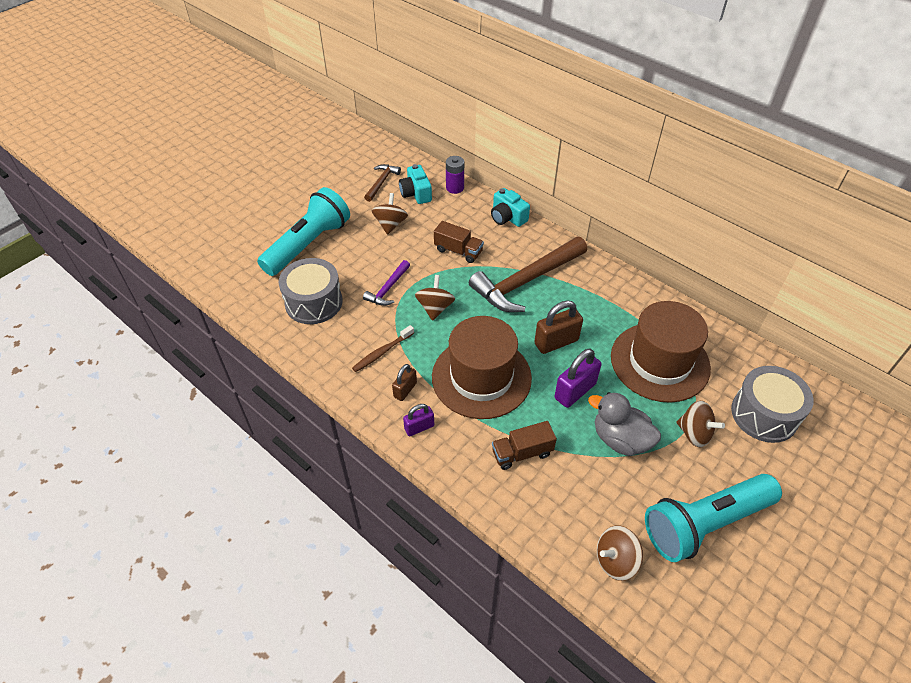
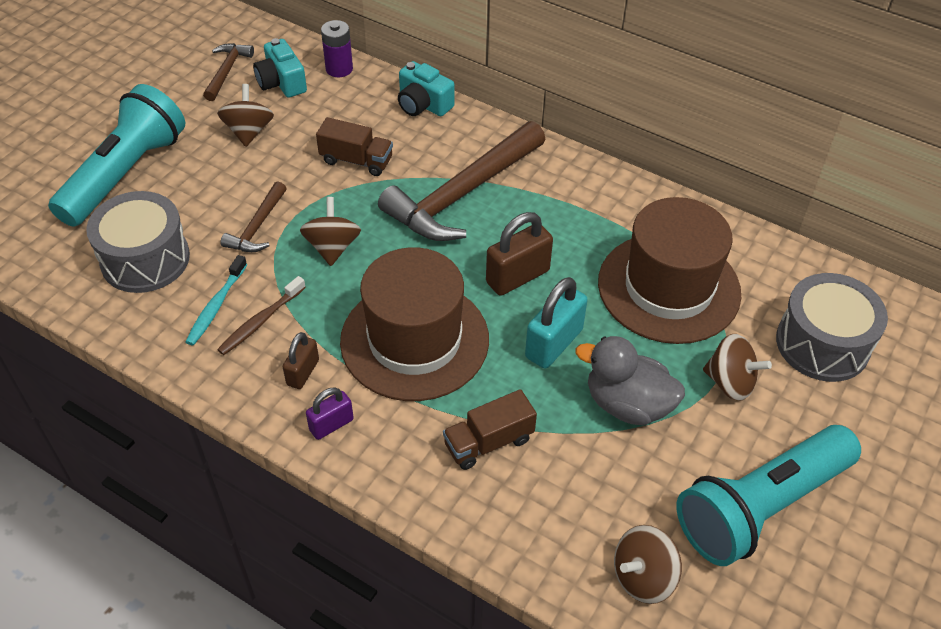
camera: 10 degrees left, 0 degrees up
purple hammer [363,260,410,306] -> brown hammer [220,181,287,252]
purple padlock [555,349,601,408] -> turquoise padlock [525,277,588,369]
none -> turquoise toothbrush [185,255,247,346]

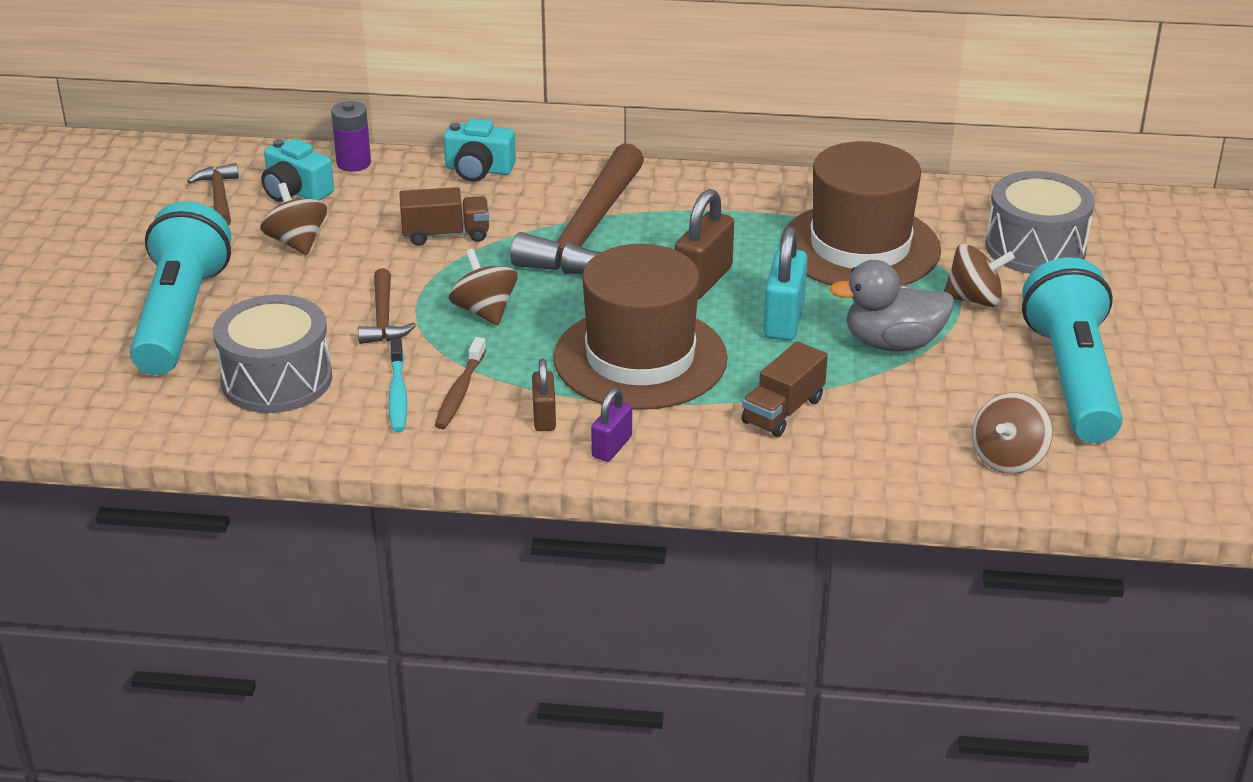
camera: 25 degrees left, 15 degrees down
turquoise flashlight [676,425,861,566] -> turquoise flashlight turned 150 degrees clockwise [1022,257,1123,443]

